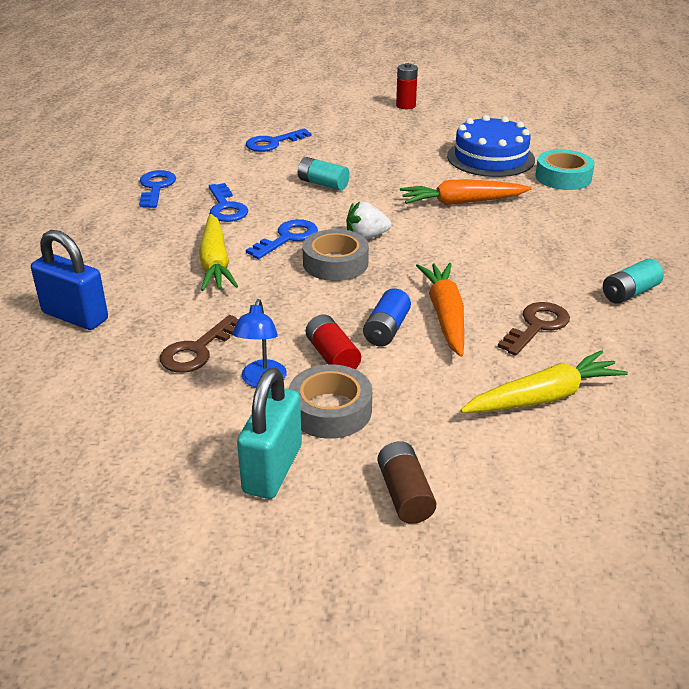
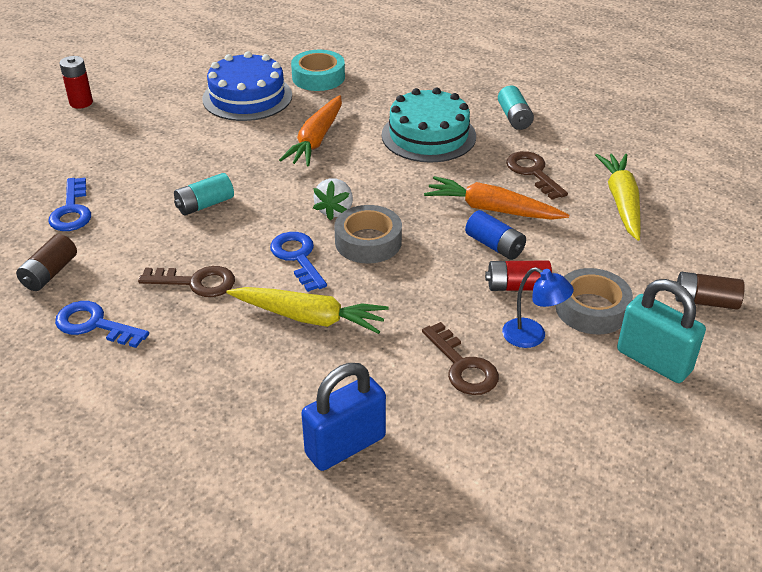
camera: 65 degrees left, 5 degrees up
blue key [209,183,248,222] -> brown key [138,266,235,297]
none -> brown battery [16,234,77,291]
none -> turquoise cake [382,88,476,163]

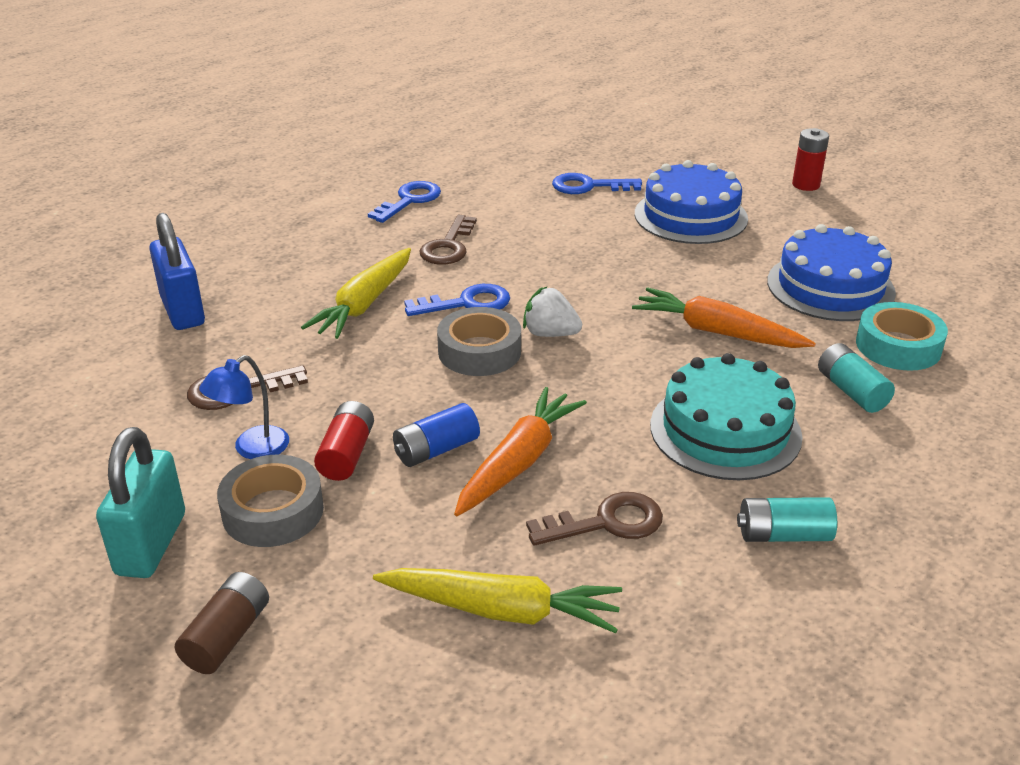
camera: 100 degrees right, 5 degrees down
brown battery [16,234,77,291] -> none
turquoise battery [174,173,234,215] -> turquoise battery moved to [818,343,895,413]
turquoise padlock [617,279,706,383] -> turquoise padlock turned 45 degrees counterclockwise [96,427,185,578]
none -> blue cake [635,160,748,244]

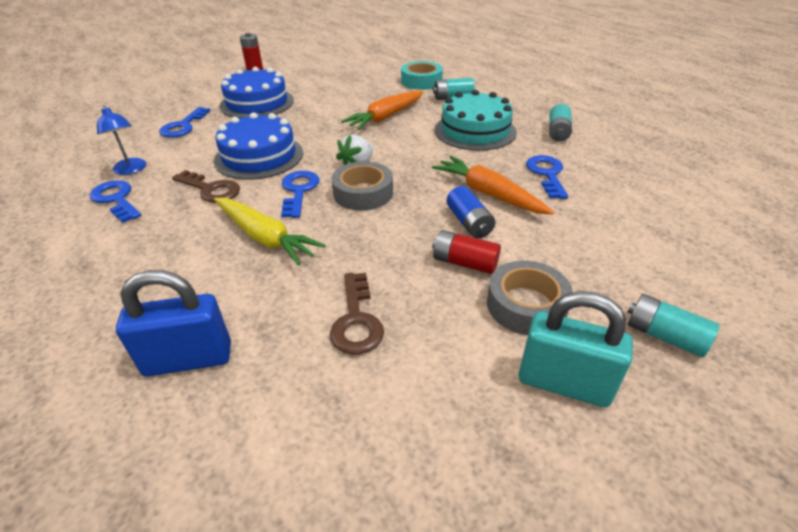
camera: 75 degrees left, 5 degrees up
brown battery [175,572,269,674] -> turquoise battery [628,294,719,357]
blue lamp [199,355,289,459] -> blue lamp moved to [97,106,146,175]
yellow carrot [373,568,622,633] -> none
brown key [526,492,663,546] -> blue key [526,155,568,199]
blue cake [767,224,896,321] -> blue cake moved to [214,112,303,180]

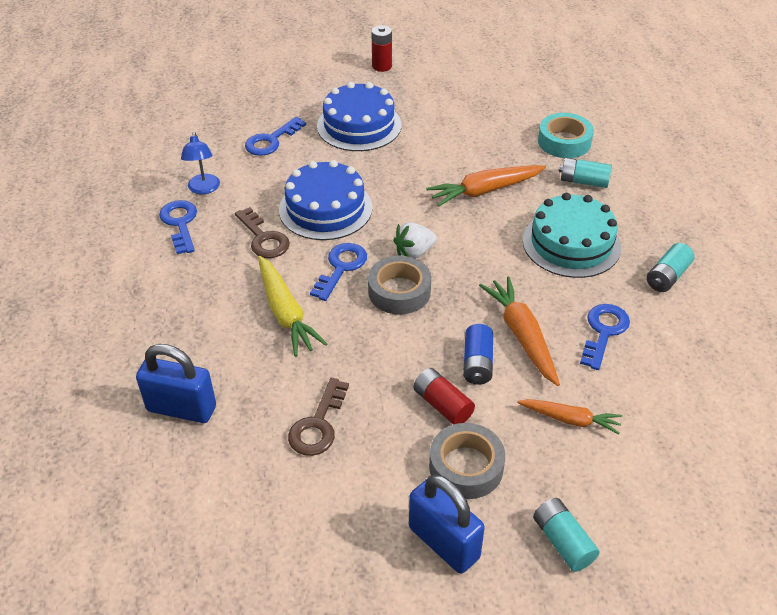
camera: 25 degrees right, 5 degrees up
turquoise padlock [519,291,633,407] -> blue padlock [409,475,485,574]
none -> orange carrot [517,399,622,434]

